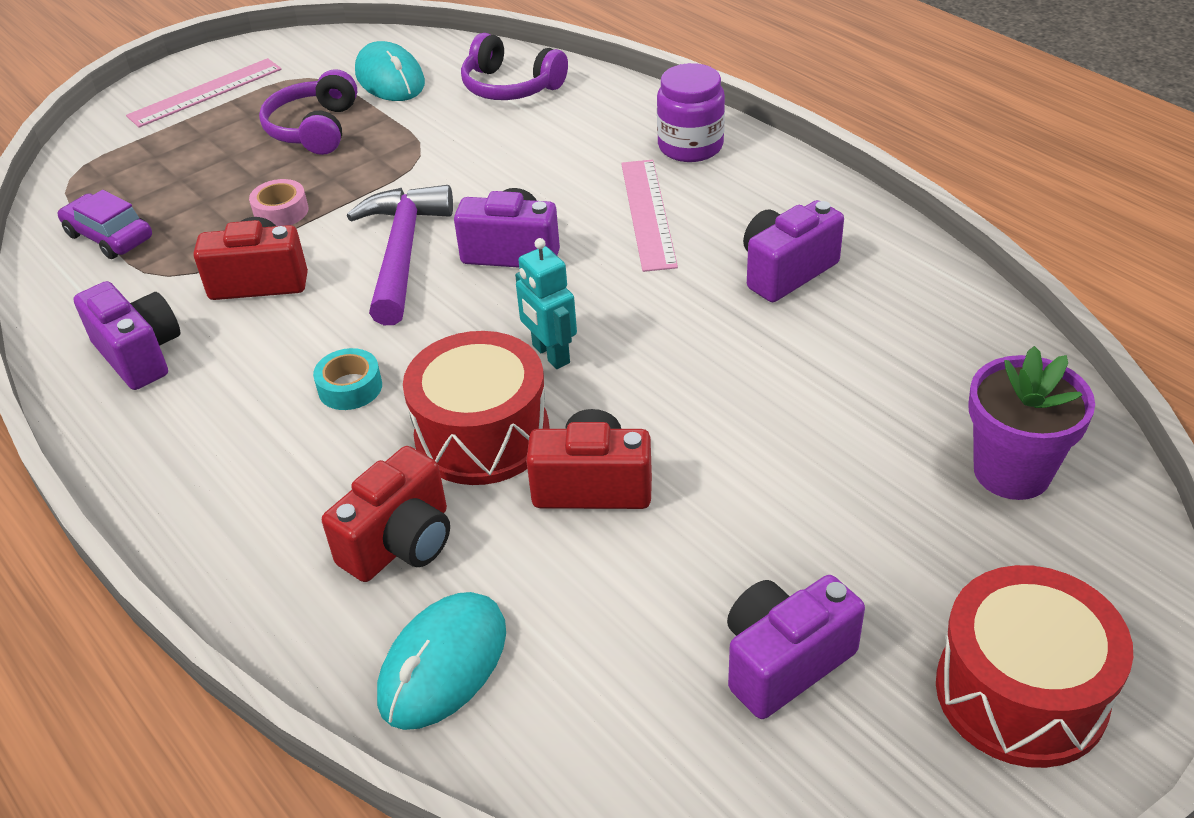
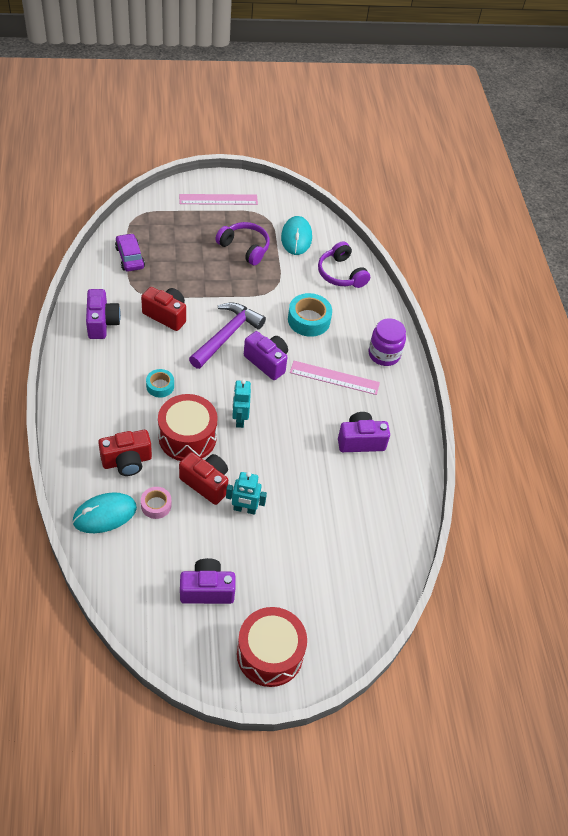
camera: 25 degrees right, 10 degrees up
pink tape [249,179,308,226] -> pink tape moved to [141,487,172,519]
purple headphones [259,69,357,155] -> purple headphones turned 90 degrees clockwise [215,222,270,266]
pink ruler [621,160,678,272] -> pink ruler turned 75 degrees clockwise [290,361,380,395]
purple flower pot [968,346,1095,500] -> none
none -> turquoise robot [226,472,267,515]
none -> turquoise tape [288,293,332,337]

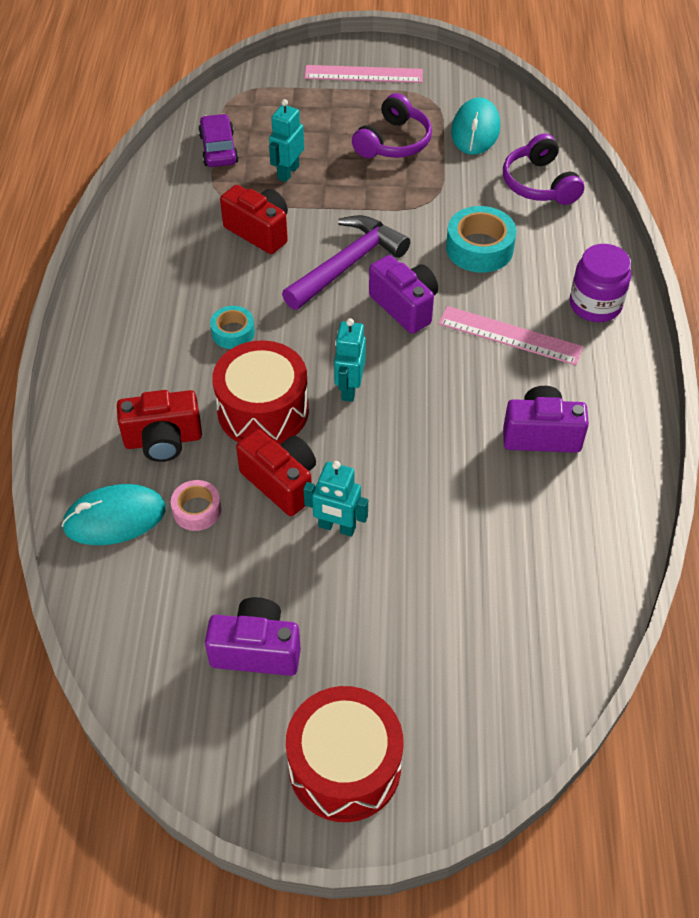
camera: 15 degrees right, 0 degrees up
purple camera [86,289,121,339] -> none
purple headphones [215,222,270,266] -> purple headphones turned 75 degrees clockwise [352,93,432,158]
none -> turquoise robot [269,99,304,182]

